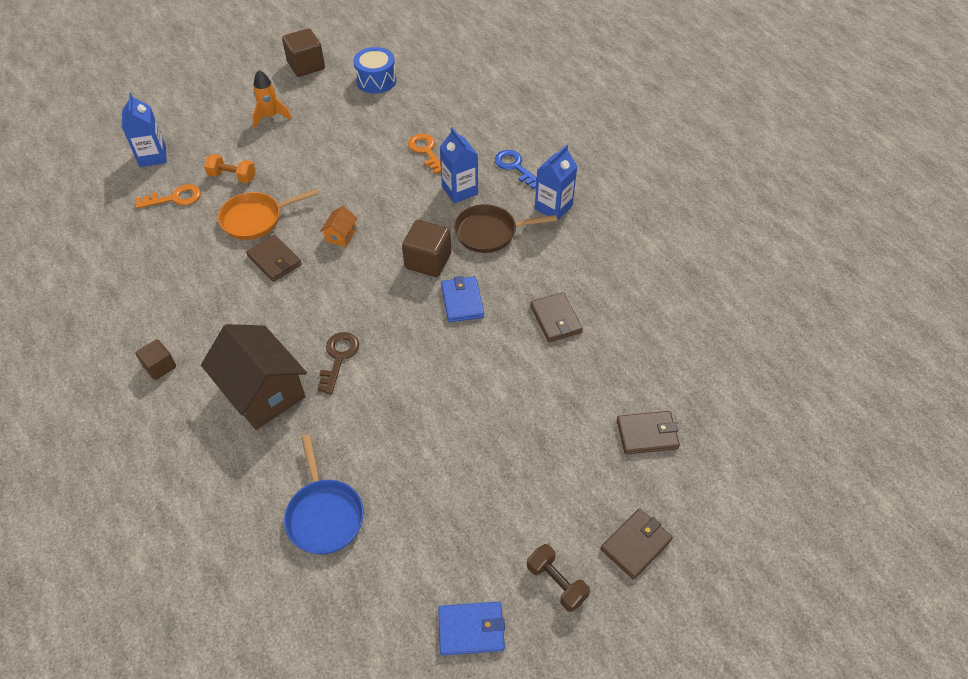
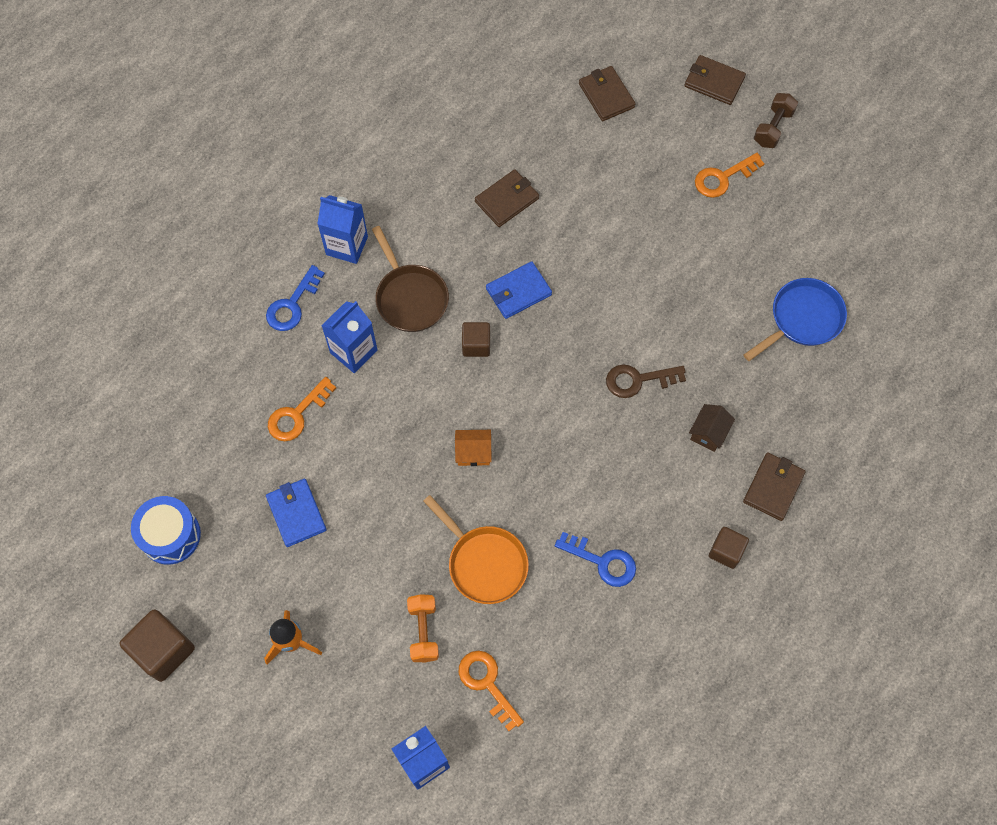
camera: 110 degrees left, 15 degrees up
brown house [201,324,307,430] -> brown house [689,404,735,452], size x0.44
brown wallet [246,235,302,282] -> brown wallet moved to [743,452,806,521]
brown cube [402,220,451,277] -> brown cube [462,322,490,357], size x0.62
blue wallet [438,602,505,656] -> blue wallet moved to [266,479,327,547]
none -> blue key [555,532,636,587]
none -> orange key [695,153,764,198]

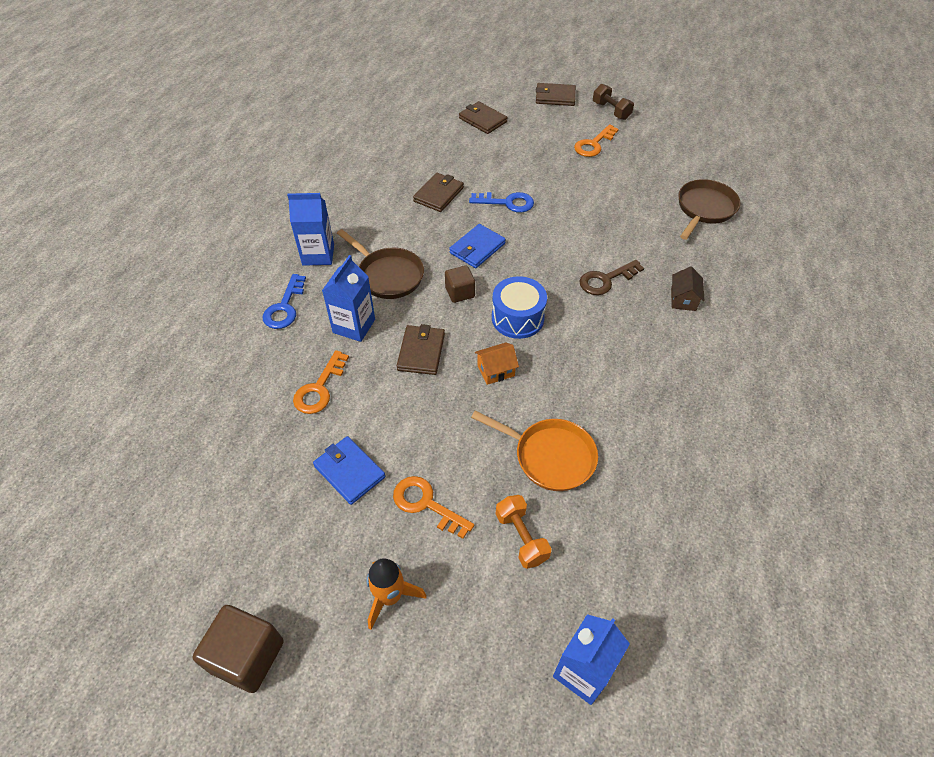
camera: 20 degrees left, 15 degrees down
blue drum [131,496,201,565] -> blue drum moved to [492,276,547,339]
orange key [459,651,524,731] -> orange key moved to [393,476,474,539]
blue key [555,532,636,587] -> blue key moved to [469,192,534,213]
brown cube [709,527,749,569] -> none
brown wallet [743,452,806,521] -> brown wallet moved to [396,324,445,375]
blue pan [744,278,847,361] -> brown pan [678,179,740,240]
brown dumbbell [754,93,798,148] -> brown dumbbell turned 45 degrees counterclockwise [593,84,634,120]

